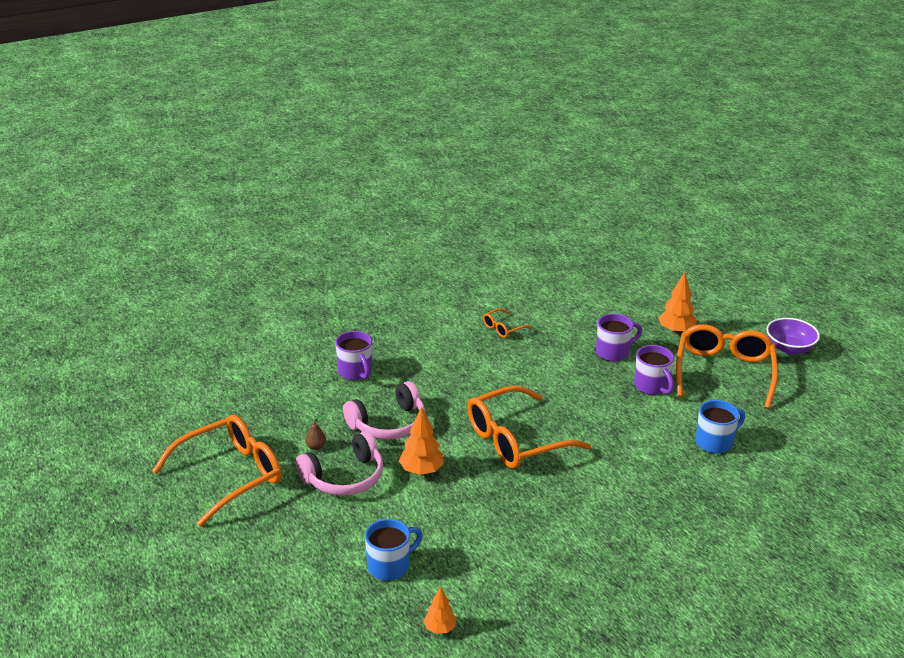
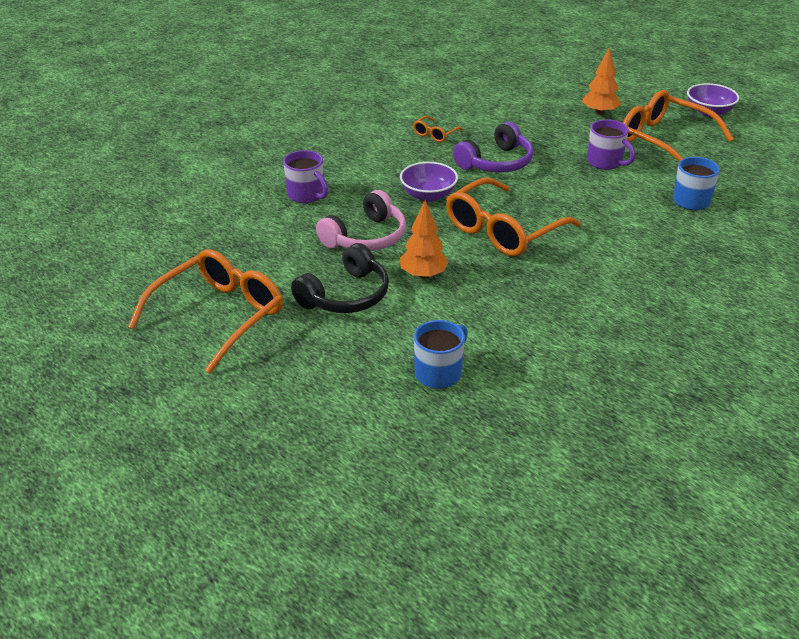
camera: 15 degrees left, 5 degrees up
pink headphones [296,431,383,496] -> black headphones [291,243,389,313]
brown pear [305,416,326,450] -> none
orange tree [423,586,456,634] -> none
purple mug [596,314,642,362] -> none
orange glasses [676,324,778,409] -> orange glasses turned 45 degrees counterclockwise [623,90,734,162]
none -> purple bowl [400,162,458,202]
none -> purple headphones [453,122,533,173]

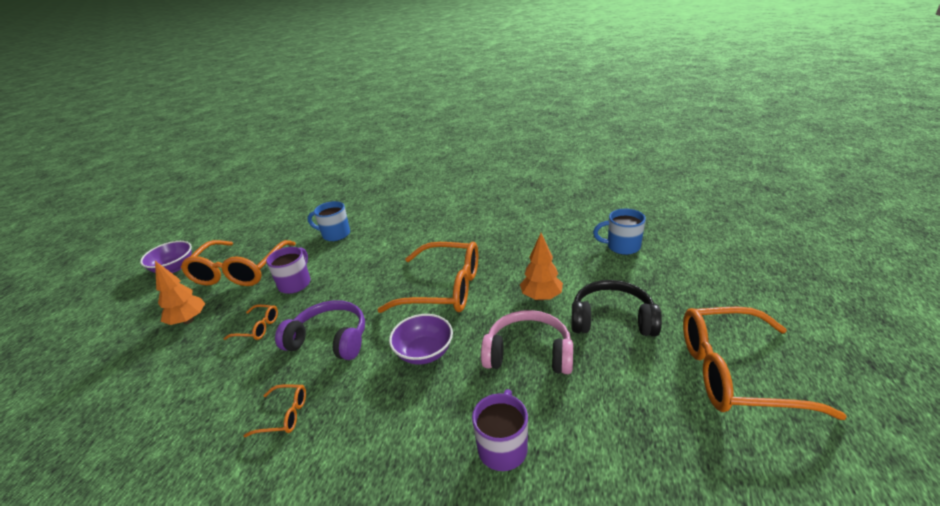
camera: 120 degrees left, 5 degrees down
none -> orange glasses [223,304,278,340]

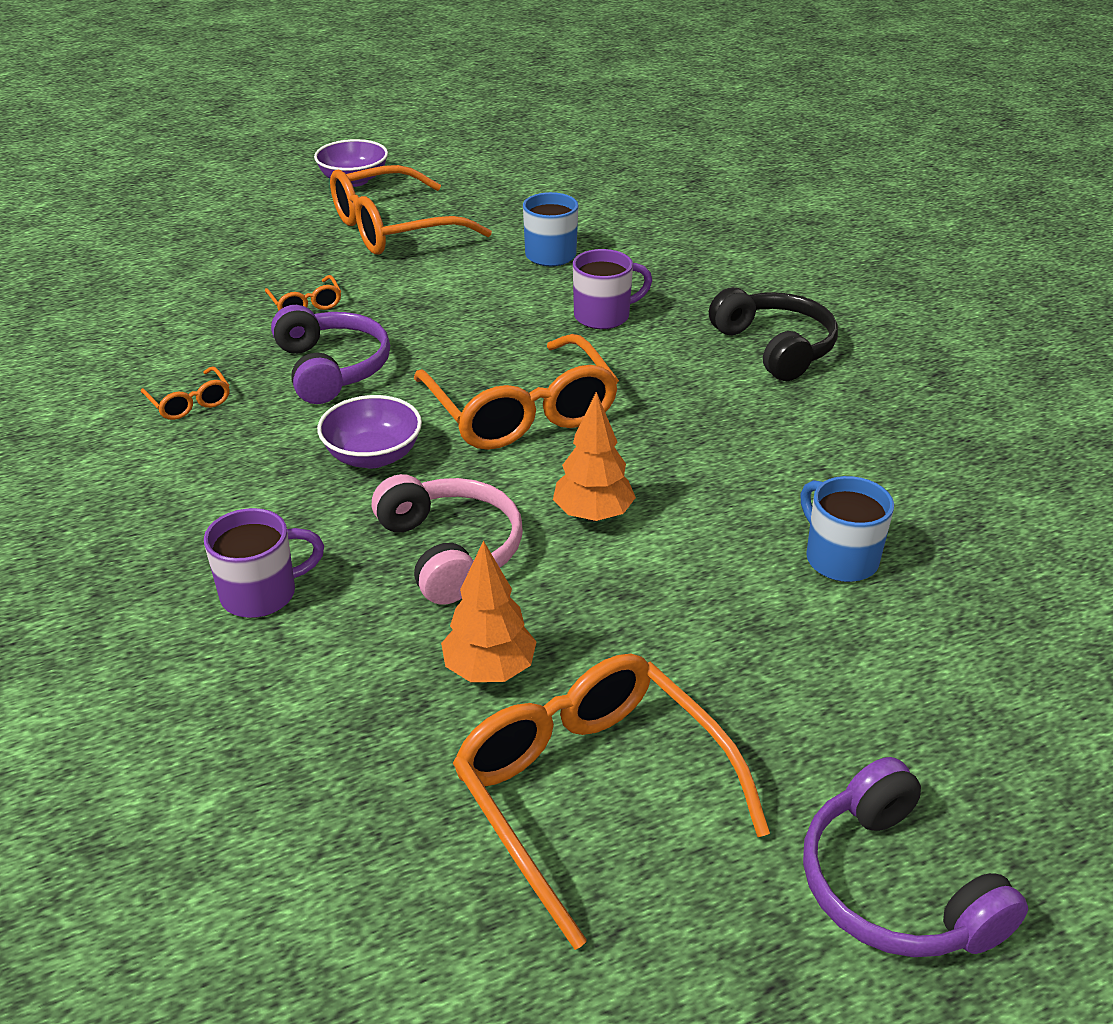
camera: 50 degrees right, 5 degrees up
orange tree [155,261,205,325] -> orange tree moved to [441,540,537,682]
purple mug [266,247,311,294] -> purple mug moved to [573,249,652,329]
black headphones [572,280,662,337] -> black headphones moved to [709,287,838,381]
none -> purple headphones [803,757,1028,957]

